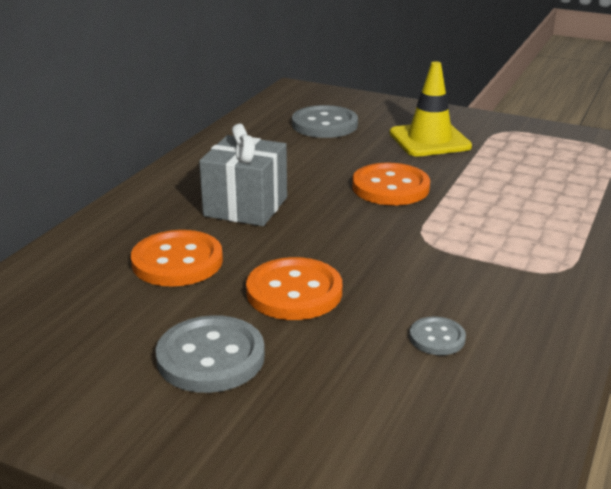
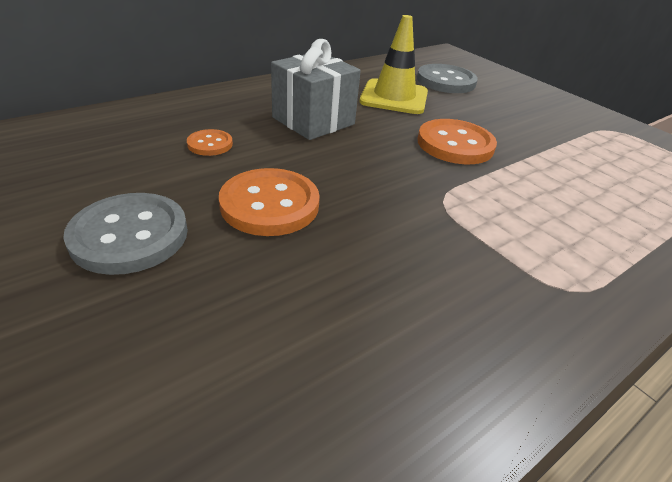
camera: 25 degrees right, 10 degrees up
orange button [131,230,223,287] -> orange button [187,129,233,156], size x0.53
yellow traffic cone [390,61,472,157] -> yellow traffic cone moved to [359,15,428,114]
grey button [410,316,466,355] -> none

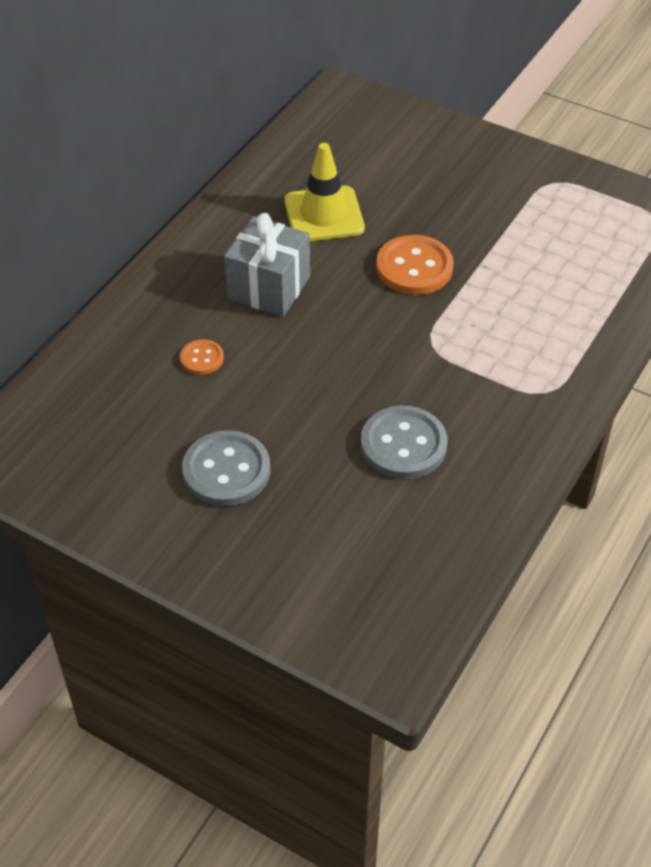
camera: 20 degrees left, 10 degrees up
orange button [219,168,320,236] -> none
grey button [417,64,478,93] -> grey button moved to [361,406,447,479]

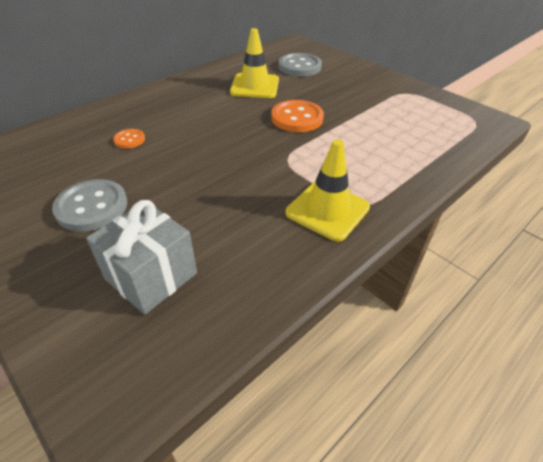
camera: 15 degrees right, 5 degrees down
grey gift [224,213,310,317] -> grey gift moved to [86,200,197,315]
grey button [361,406,447,479] -> grey button moved to [279,53,322,76]
none -> yellow traffic cone [286,140,370,241]

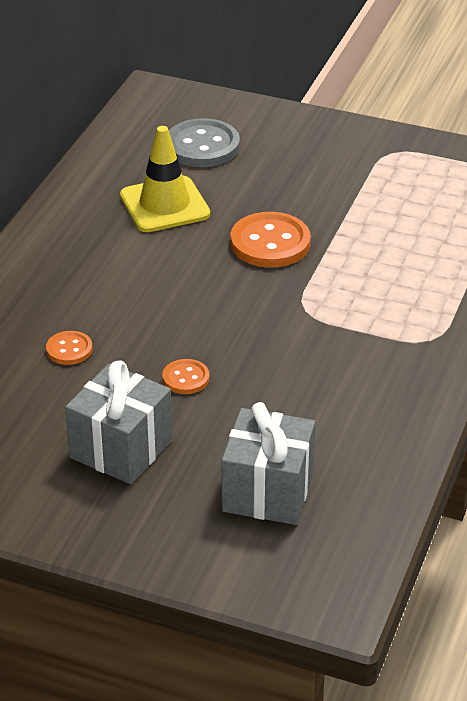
camera: 25 degrees left, 5 degrees down
grey button [52,179,127,232] -> grey gift [65,360,172,484]
yellow traffic cone [286,140,370,241] -> none
none -> orange button [162,359,210,394]

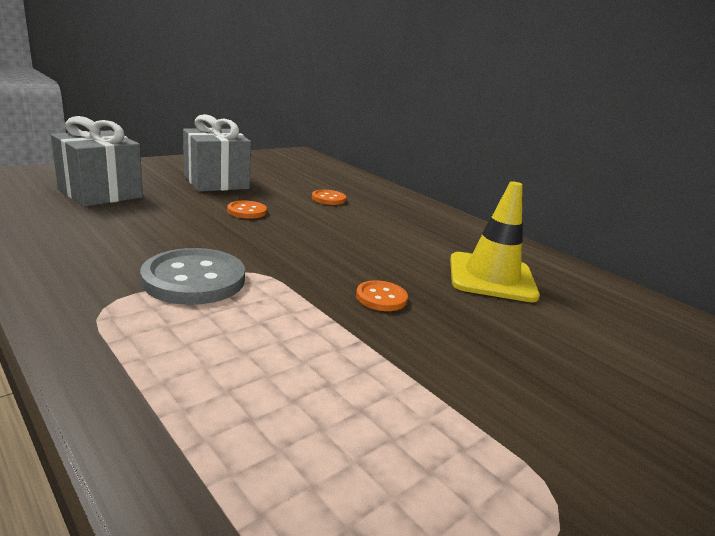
camera: 115 degrees right, 15 degrees down
grey button [169,118,240,167] -> grey button moved to [140,248,245,305]
orange button [230,212,311,268] -> orange button [356,280,408,311], size x0.53

